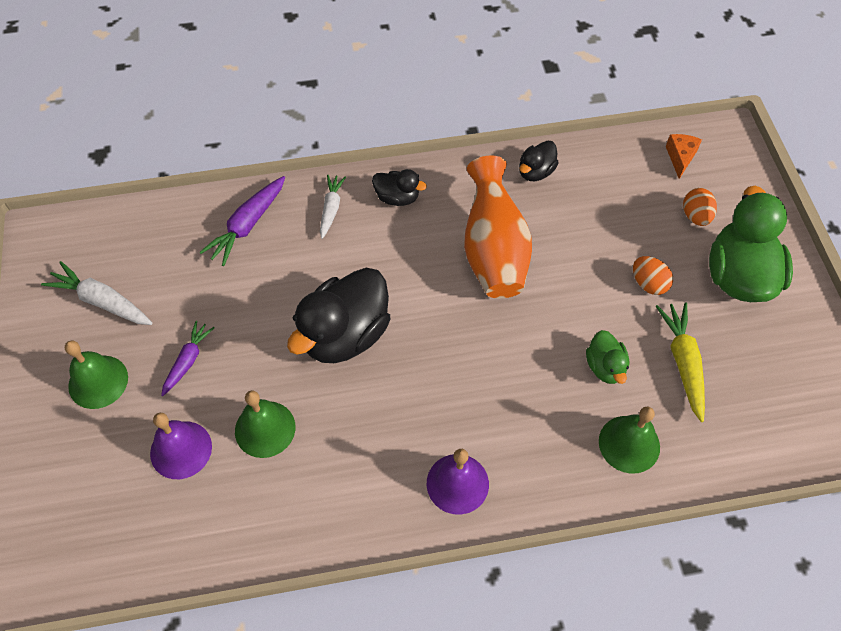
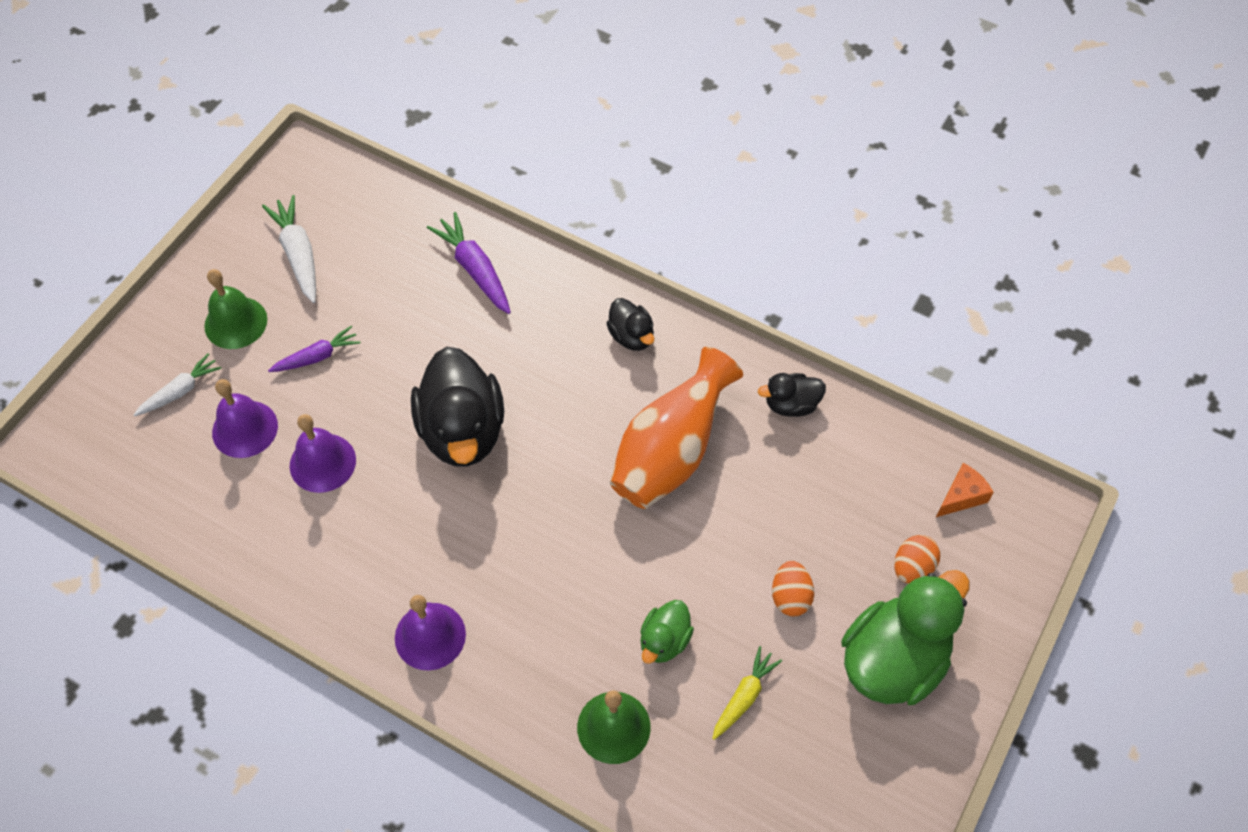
camera: 40 degrees right, 0 degrees up
purple carrot [200,176,285,266] -> purple carrot turned 75 degrees clockwise [427,212,511,314]
green bell [235,391,296,458] -> purple bell [290,414,356,493]
black duck [287,267,390,363] -> black duck turned 90 degrees counterclockwise [411,347,504,467]
white carrot [320,175,346,239] -> white carrot moved to [134,353,222,416]
yellow carrot [655,302,705,422] -> yellow carrot [712,646,782,740], size x0.66

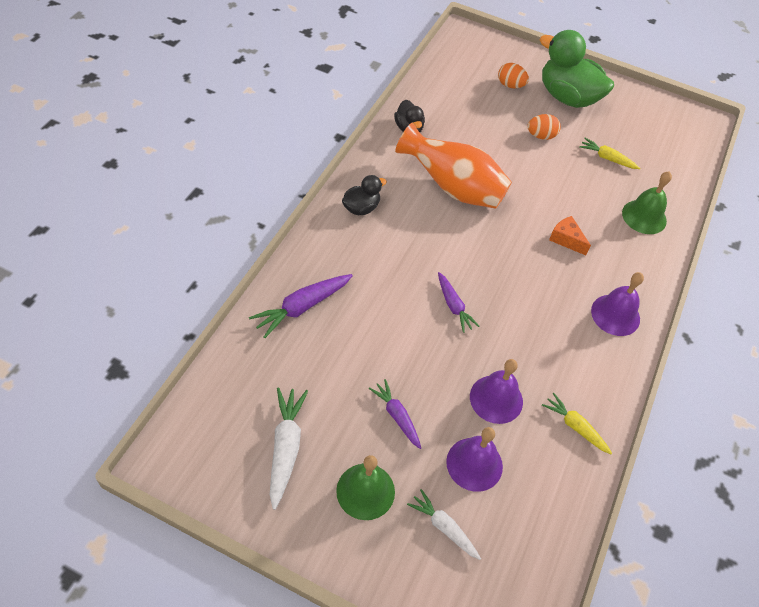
camera: 100 degrees left, 5 degrees down
white carrot [262,195,316,303] -> white carrot turned 120 degrees clockwise [270,387,308,510]
black duck [411,347,504,467] -> purple carrot [438,272,480,333]
green duck [640,600,694,664] -> none
orange cheese [936,463,994,517] -> orange cheese moved to [549,216,591,255]
none -> yellow carrot [542,393,612,454]

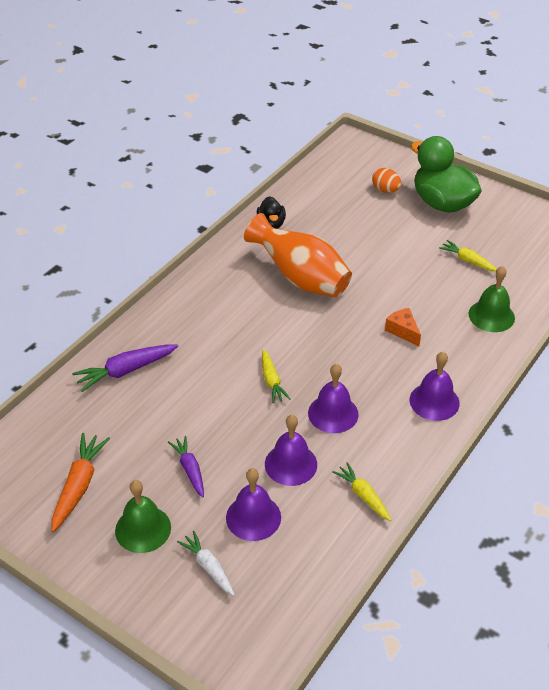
camera: 15 degrees right, 10 degrees down
white carrot [270,387,308,510] -> orange carrot [51,433,110,532]
black duck [342,175,387,215] -> none
purple carrot [438,272,480,333] -> yellow carrot [262,349,290,403]
orange egg [527,114,561,140] -> none
none -> purple bell [308,364,358,433]

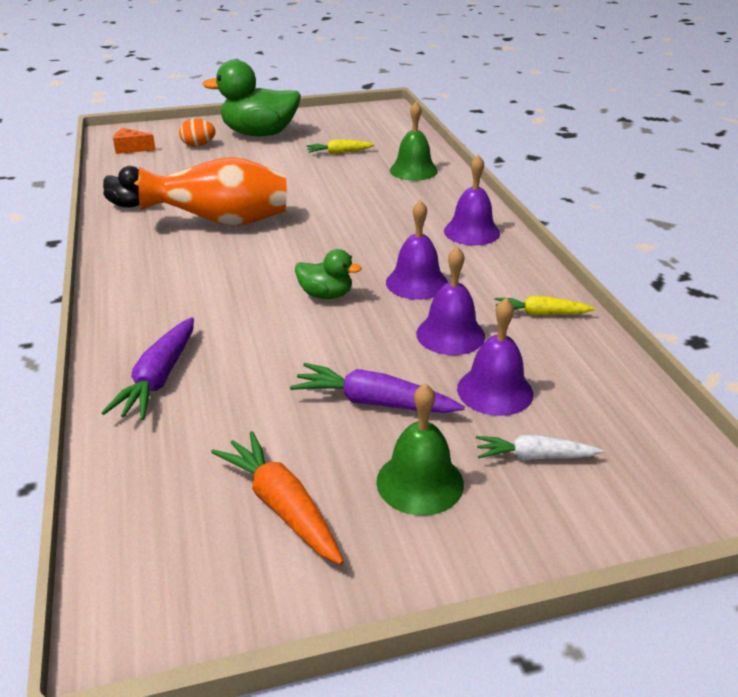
camera: 50 degrees left, 10 degrees down
purple carrot [168,436,204,498] -> purple carrot [290,363,465,413], size x1.51
yellow carrot [262,349,290,403] -> green duck [295,249,362,299]
orange cheese [385,308,421,346] -> orange cheese moved to [113,128,156,154]

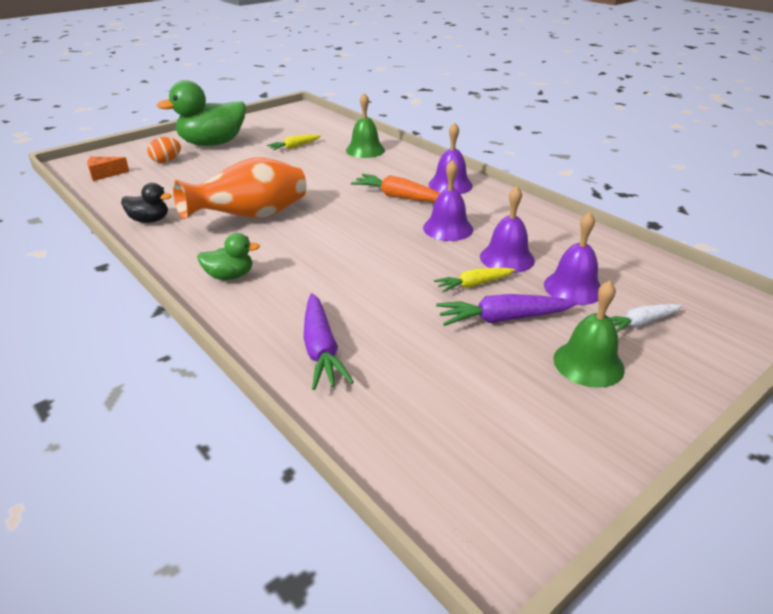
camera: 25 degrees left, 0 degrees up
orange carrot [211,431,344,565] -> orange carrot moved to [351,174,440,202]
green duck [295,249,362,299] -> green duck moved to [197,233,260,280]
yellow carrot [495,296,595,315] -> yellow carrot moved to [434,268,515,292]

